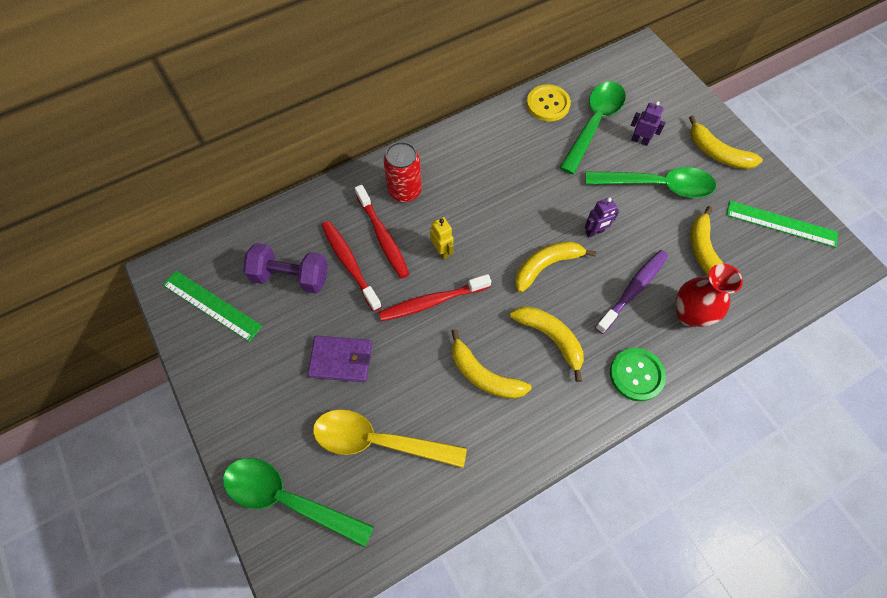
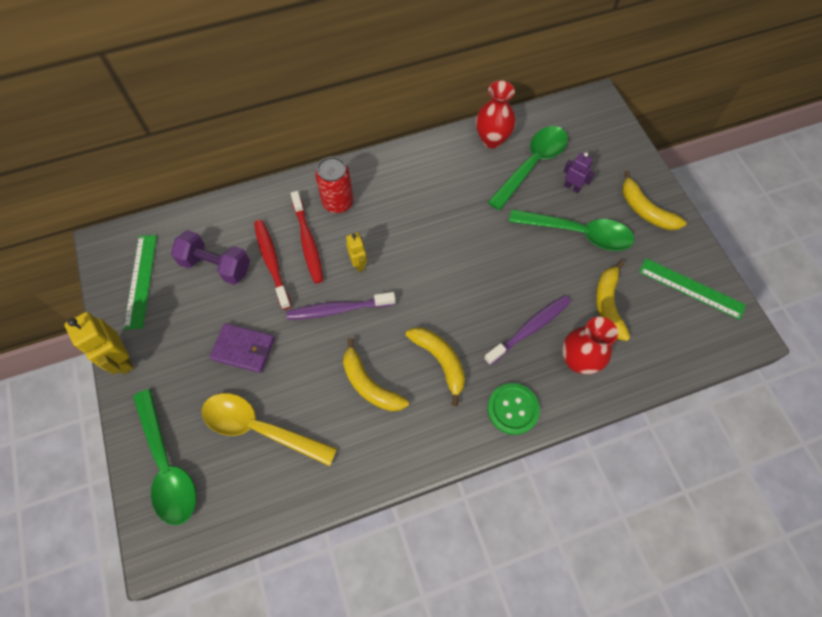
camera: 10 degrees right, 0 degrees up
green ruler [163,271,262,342] -> green ruler turned 45 degrees clockwise [124,235,157,329]
green spoon [223,458,374,547] -> green spoon turned 150 degrees counterclockwise [133,389,196,525]
red toothbrush [379,274,491,321] -> purple toothbrush [287,292,396,320]
yellow banana [515,241,596,293] -> none
yellow button [527,84,571,122] -> red vase [476,81,516,148]
purple robot [585,197,619,237] -> none
none -> yellow robot [64,312,134,375]

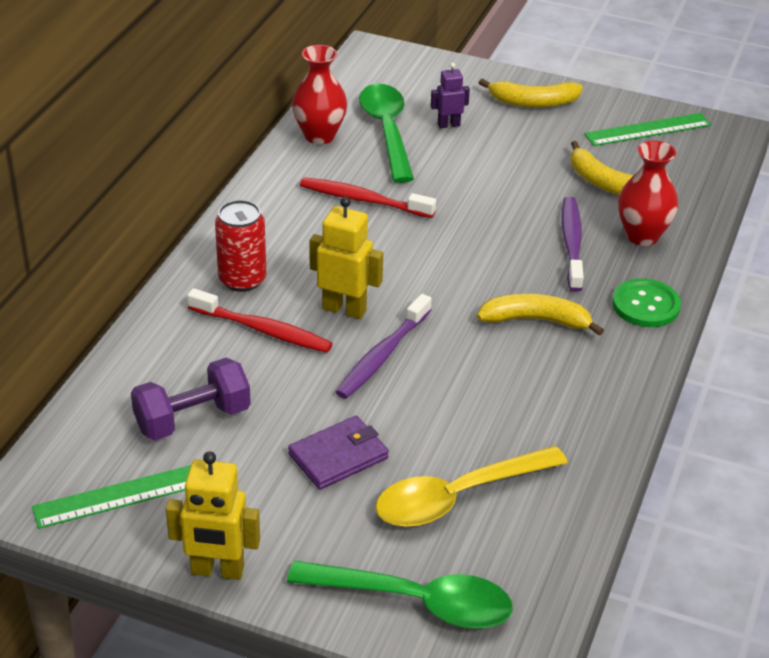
camera: 50 degrees left, 25 degrees down
green ruler [124,235,157,329] -> green ruler turned 60 degrees counterclockwise [32,465,191,529]
red toothbrush [254,220,291,310] -> red toothbrush moved to [300,177,436,218]
yellow banana [343,338,409,412] -> none
yellow robot [346,232,367,272] -> yellow robot [309,197,383,319], size x1.65
green spoon [509,209,634,251] -> none

